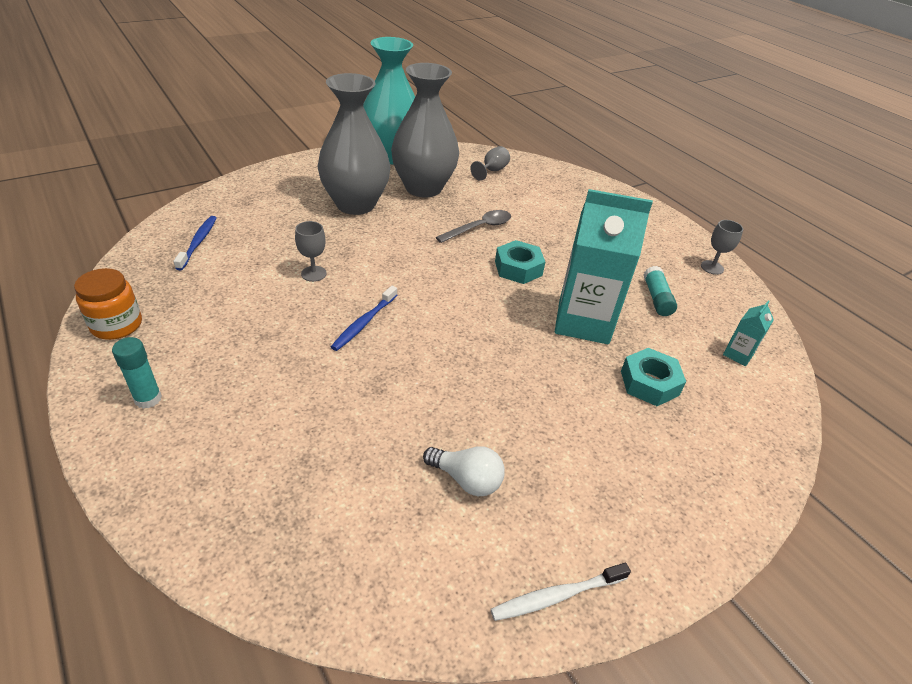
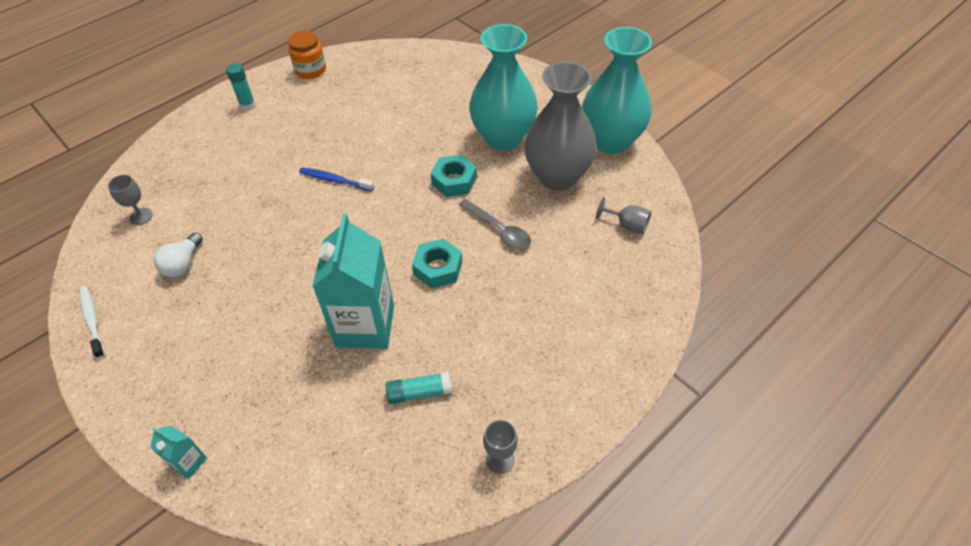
camera: 85 degrees right, 10 degrees up
blue toothbrush [173,216,217,271] -> none
grey goblet [295,221,327,282] -> grey goblet moved to [108,175,153,225]
grey vase [317,73,390,215] -> turquoise vase [469,24,538,150]
turquoise nut [621,348,686,406] -> turquoise nut moved to [430,154,477,197]
turquoise carton [723,300,774,366] -> turquoise carton moved to [150,425,207,479]

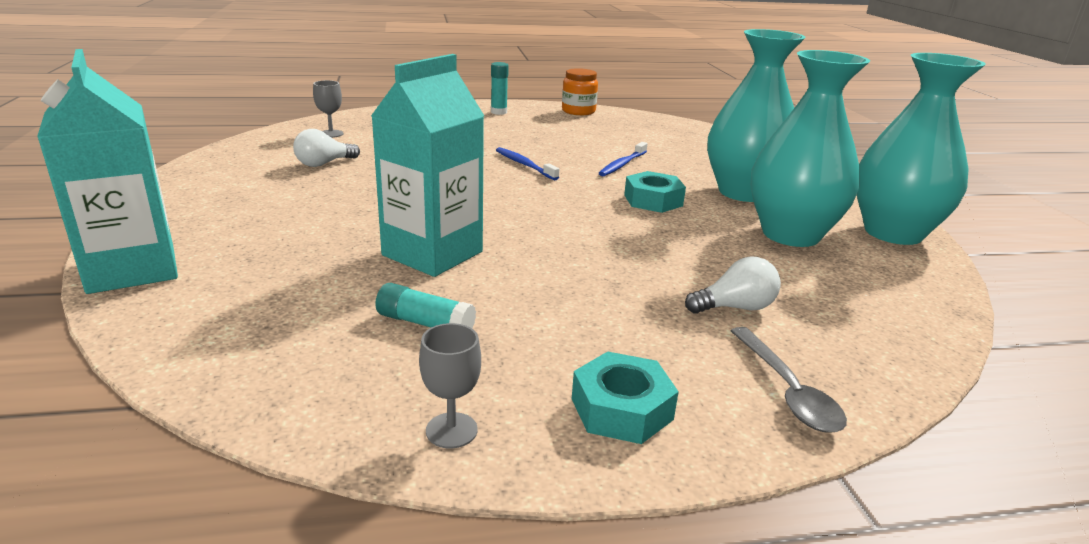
camera: 30 degrees right, 25 degrees down
white toothbrush [79,286,105,358] -> none
turquoise carton [150,425,207,479] -> turquoise carton [37,49,178,294], size x2.32
turquoise nut [412,239,462,288] -> turquoise nut moved to [572,351,679,444]
grey spoon [459,199,531,249] -> grey spoon moved to [731,327,847,433]
grey vase [524,62,597,191] -> turquoise vase [751,50,870,247]
grey goblet [596,197,651,234] -> none
none -> blue toothbrush [599,142,648,176]
none -> white light bulb [685,257,781,314]

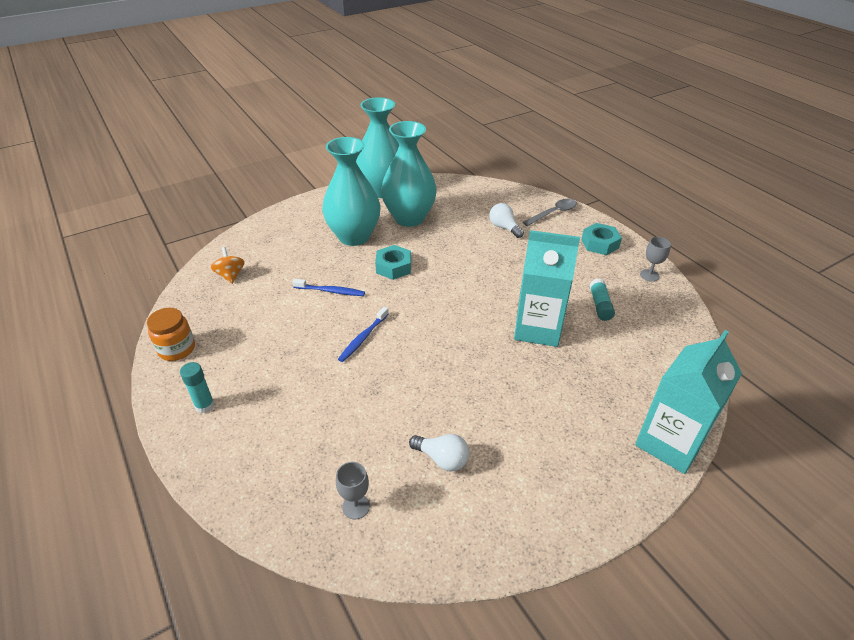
camera: 110 degrees left, 15 degrees up
none -> orange spinning top [211,247,245,284]

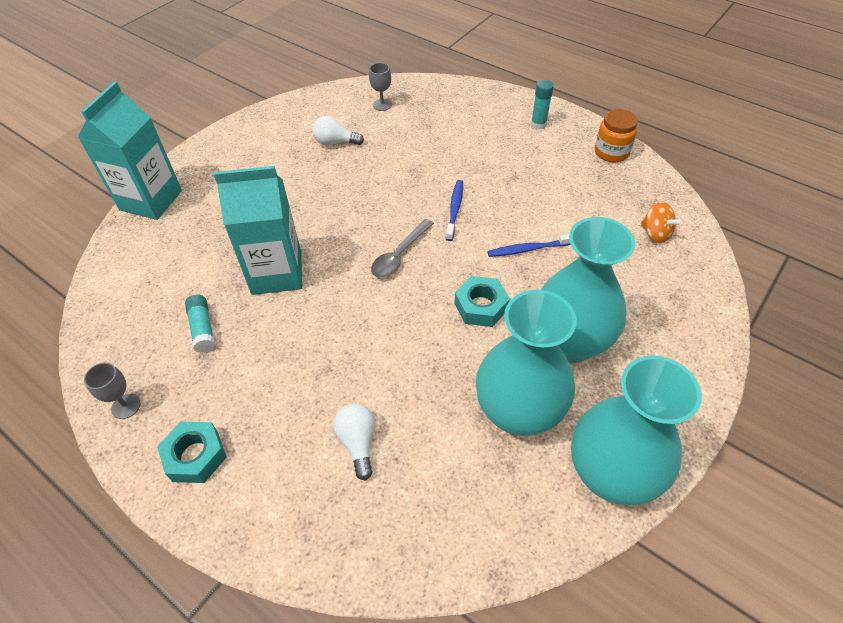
camera: 160 degrees right, 10 degrees up
white light bulb [489,203,524,238] -> white light bulb turned 135 degrees counterclockwise [333,403,375,481]
grey spoon [523,199,577,226] -> grey spoon moved to [371,219,434,278]

